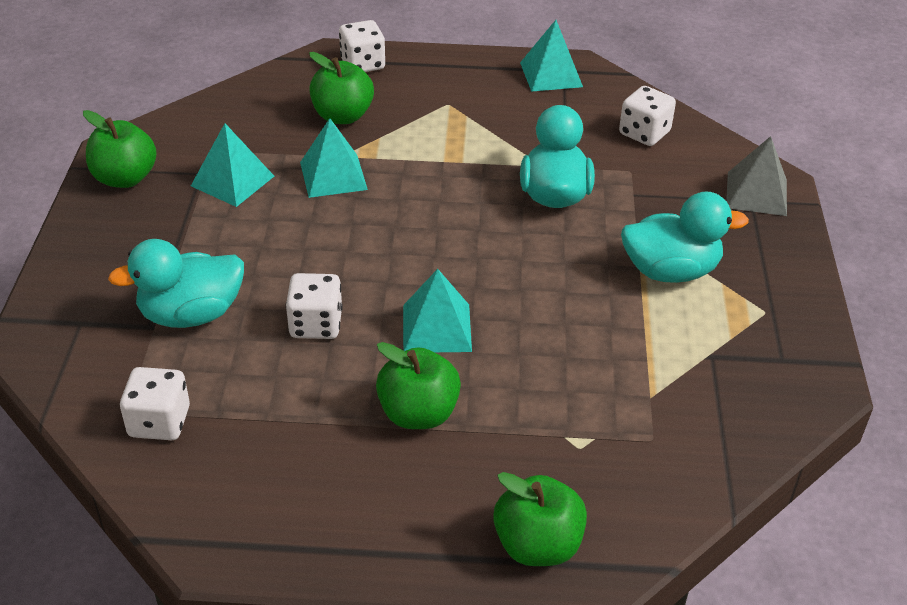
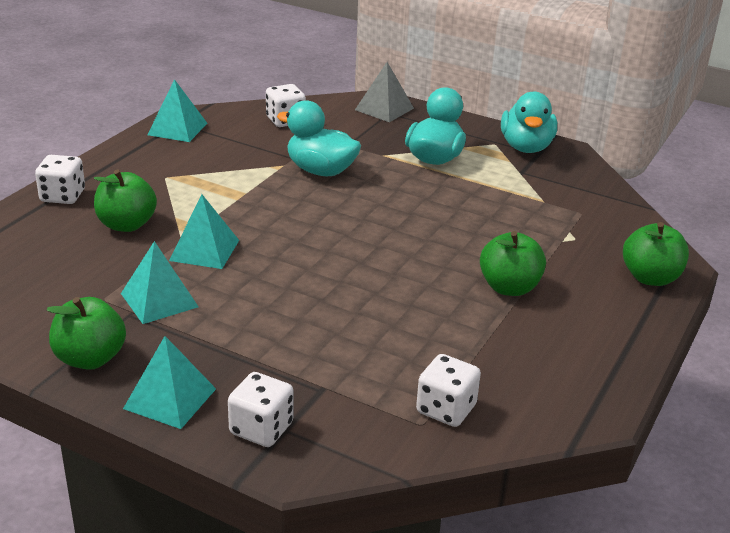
camera: 65 degrees left, 10 degrees down
turquoise duck [108,239,244,328] -> turquoise duck moved to [501,91,557,153]
white dice [286,273,343,339] -> white dice moved to [228,372,294,447]
turquoise pyramid [403,269,472,352] -> turquoise pyramid moved to [123,336,216,429]

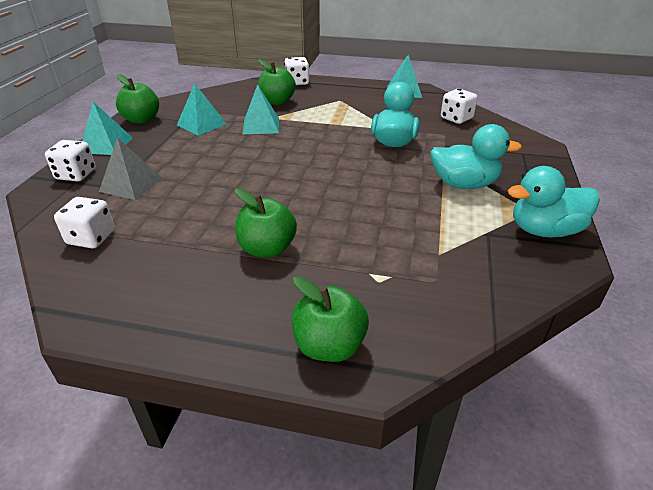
camera: 75 degrees right, 5 degrees up
grey pyramid [355,62,414,122] -> grey pyramid moved to [99,137,162,200]

